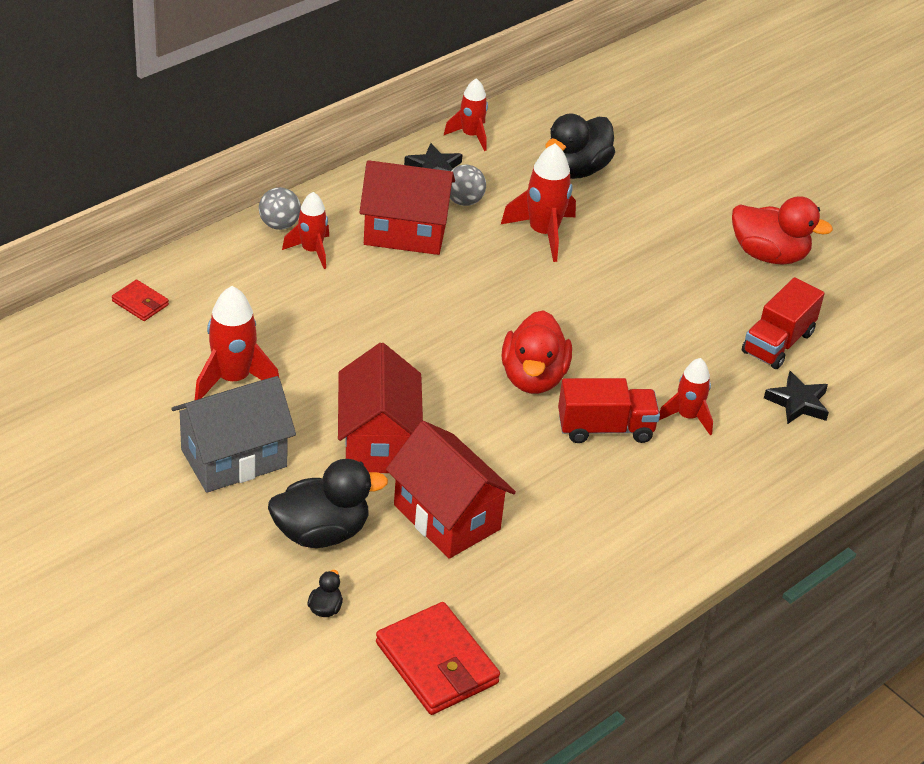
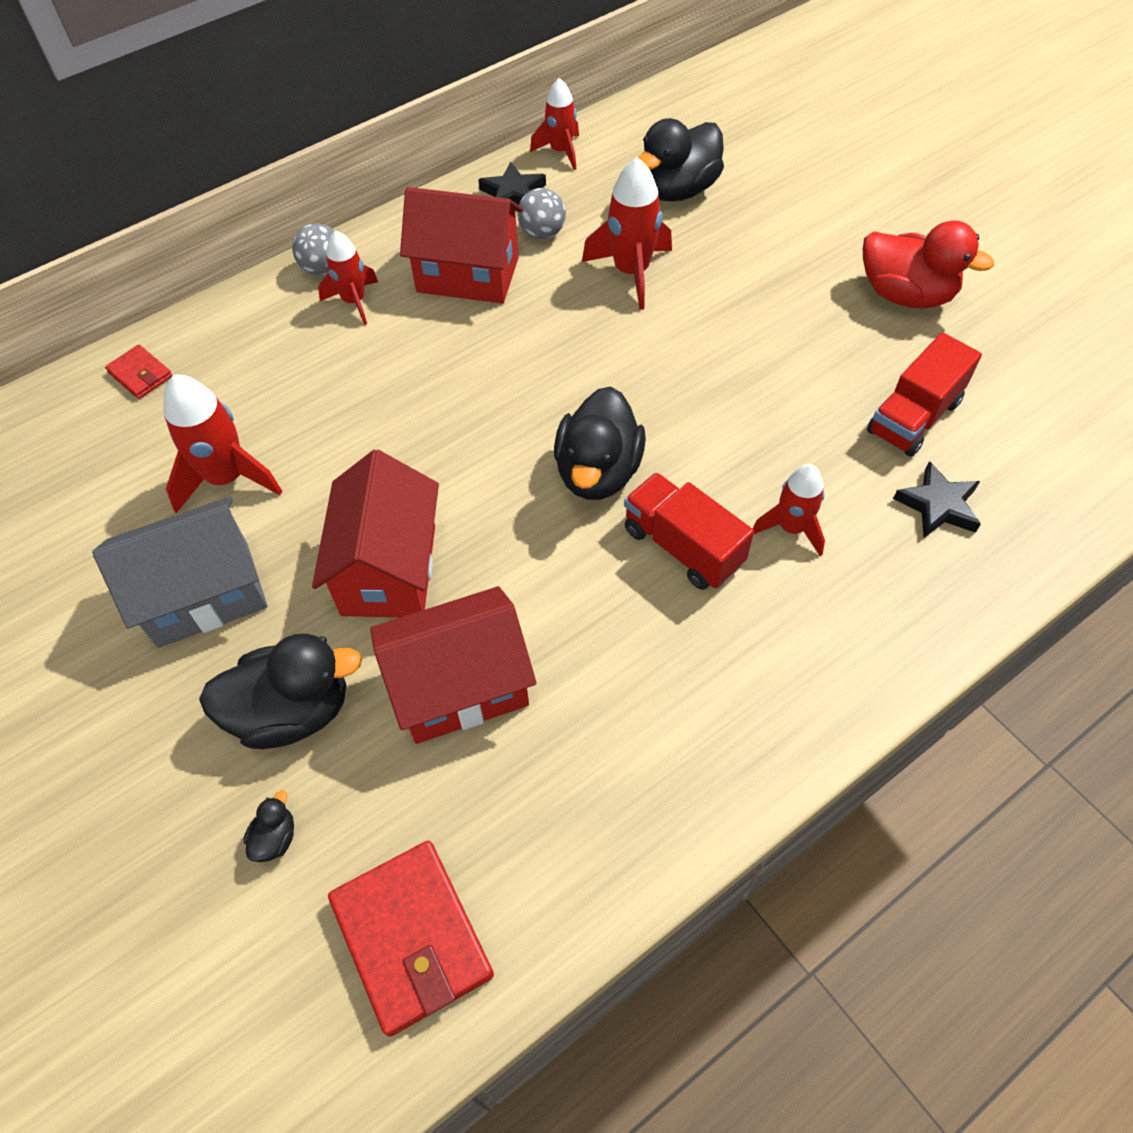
camera: 10 degrees right, 15 degrees up
red house [386,421,516,559] -> red house turned 75 degrees counterclockwise [370,586,536,744]
red duck [502,310,572,394] -> black duck [554,386,646,500]
red truck [558,378,660,443] -> red truck turned 135 degrees counterclockwise [624,472,754,590]

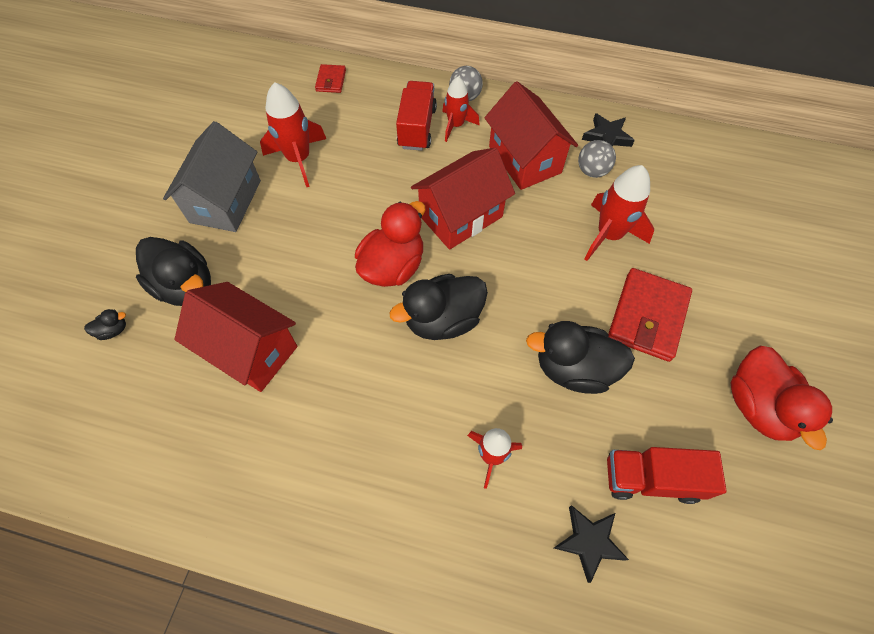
camera: 50 degrees right, 5 degrees up
grey house [92,497,267,648] -> grey house turned 75 degrees clockwise [163,121,261,232]
red house [312,450,439,617] -> red house moved to [411,147,515,250]
red wallet [328,841,494,1037] -> red wallet moved to [608,268,692,362]
red rocket [530,78,579,170] -> none
red truck [624,472,754,590] -> red truck moved to [396,81,437,151]
black duck [638,118,724,202] -> black duck moved to [526,321,635,394]
none -> red duck [355,201,425,287]

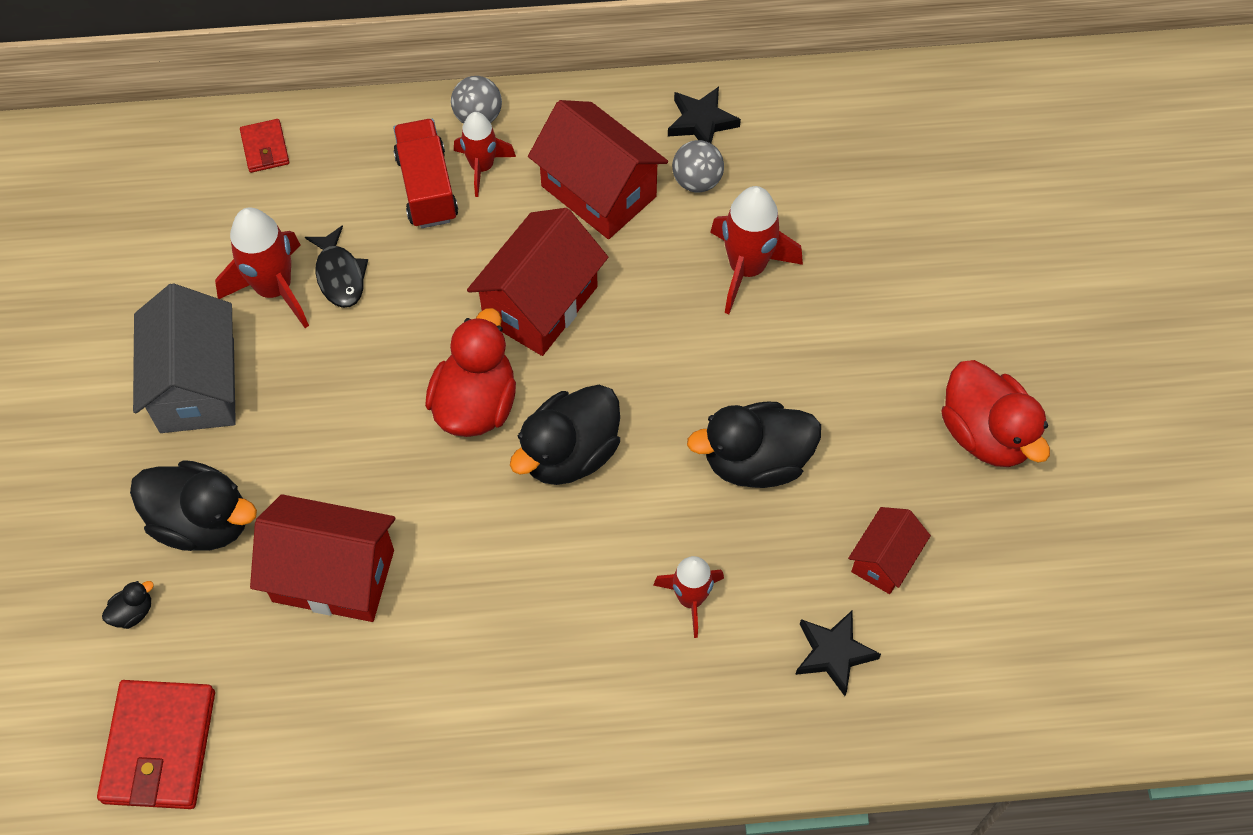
camera: 20 degrees left, 0 degrees up
red truck [607,447,727,504] -> red house [848,507,931,594]
red wallet [608,268,692,362] -> red wallet moved to [97,680,215,809]
none -> black fish [305,225,368,308]

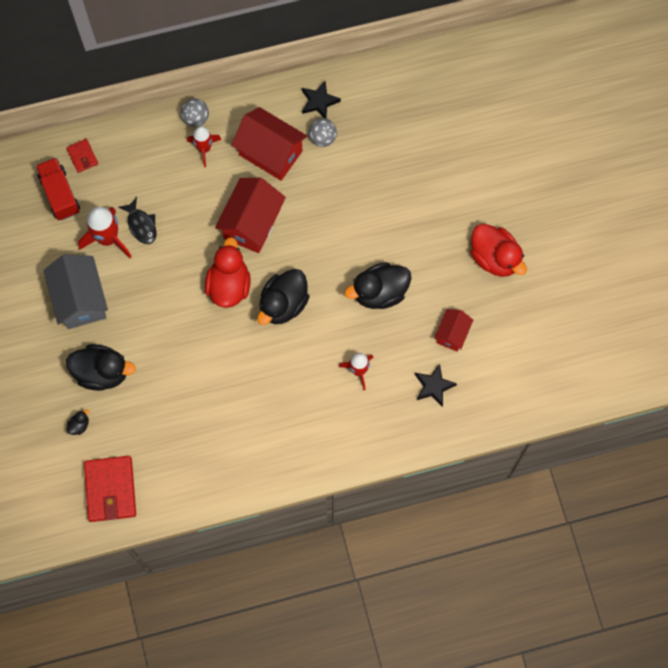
camera: 10 degrees left, 10 degrees up
red house [250,494,395,622] -> none
red truck [393,119,458,228] -> red truck moved to [36,157,80,221]
red rocket [710,186,803,314] -> none

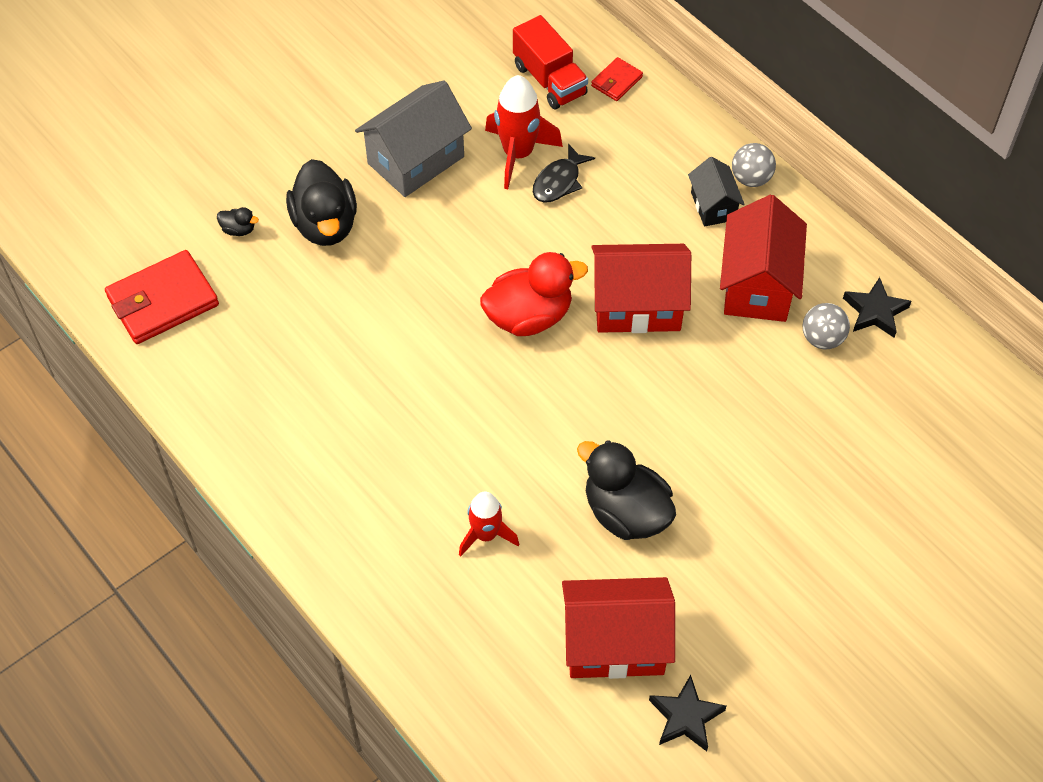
camera: 65 degrees right, 15 degrees down
red truck [36,157,80,221] -> red truck turned 105 degrees clockwise [513,15,588,109]
red rocket [187,126,222,167] -> black house [688,157,745,227]
black duck [257,269,310,325] -> none
black star [415,364,457,407] -> black star moved to [649,675,726,751]
red house [434,309,473,352] -> red house [562,577,675,679], size x1.77
red duck [470,224,527,277] -> none

